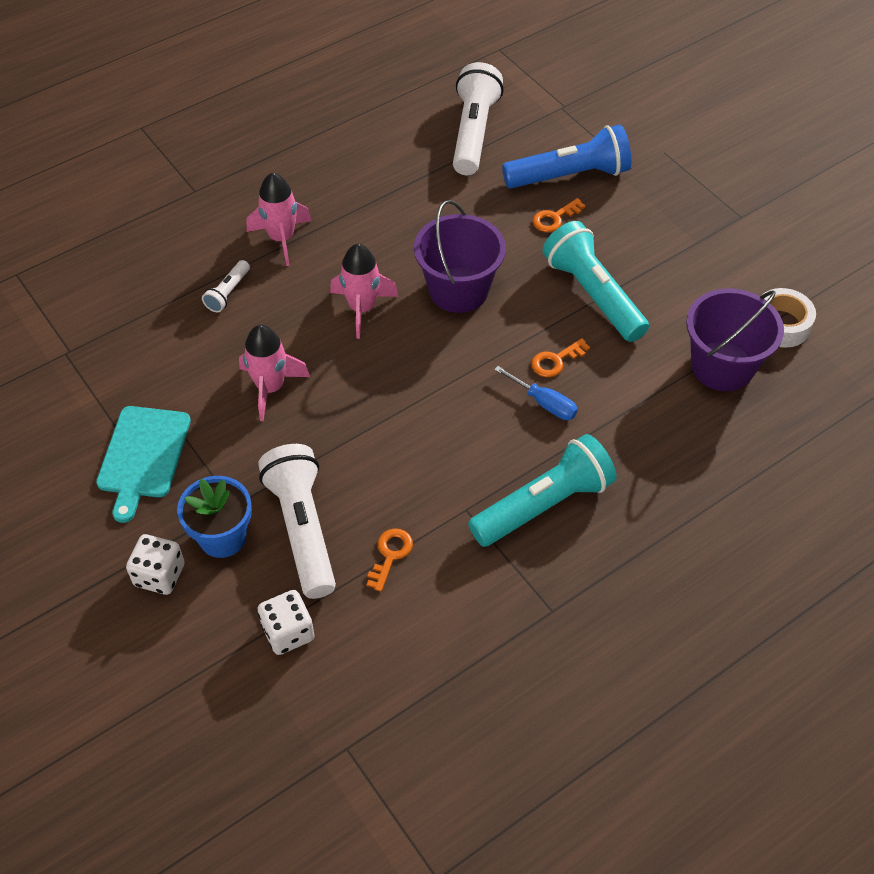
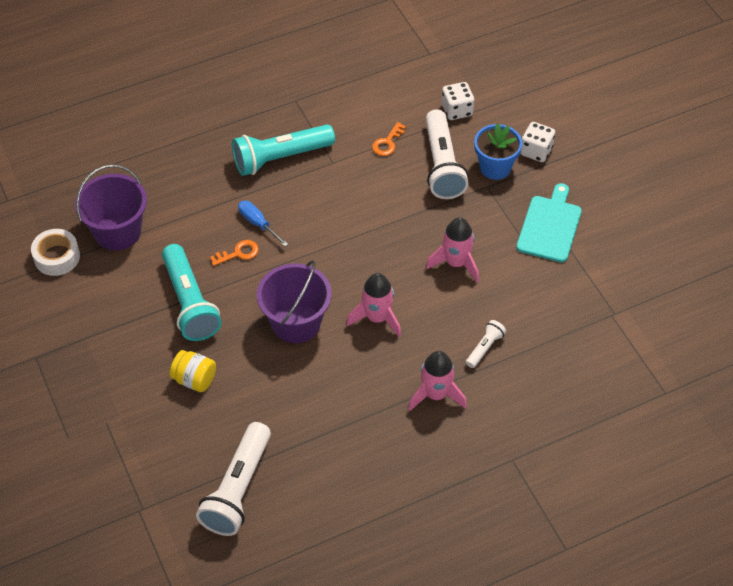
camera: 170 degrees left, 0 degrees up
blue flashlight [502,125,631,189] -> none
orange key [532,198,586,232] -> yellow jar [170,350,216,392]

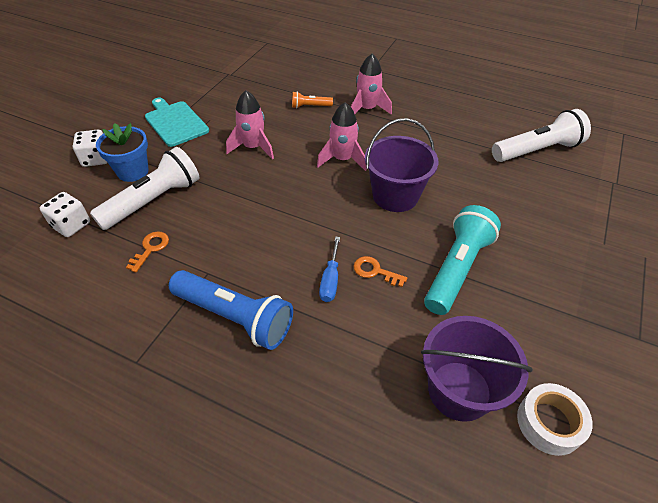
camera: 130 degrees left, 5 degrees down
yellow jar [170,350,216,392] -> none
turquoise flashlight [232,125,335,176] -> blue flashlight [169,270,293,350]
orange key [372,122,406,156] -> orange key turned 60 degrees counterclockwise [126,231,169,273]
white flashlight [466,320,506,368] -> orange flashlight [292,91,333,109]
turquoise cutting board [516,183,582,262] -> turquoise cutting board turned 75 degrees clockwise [145,98,209,147]

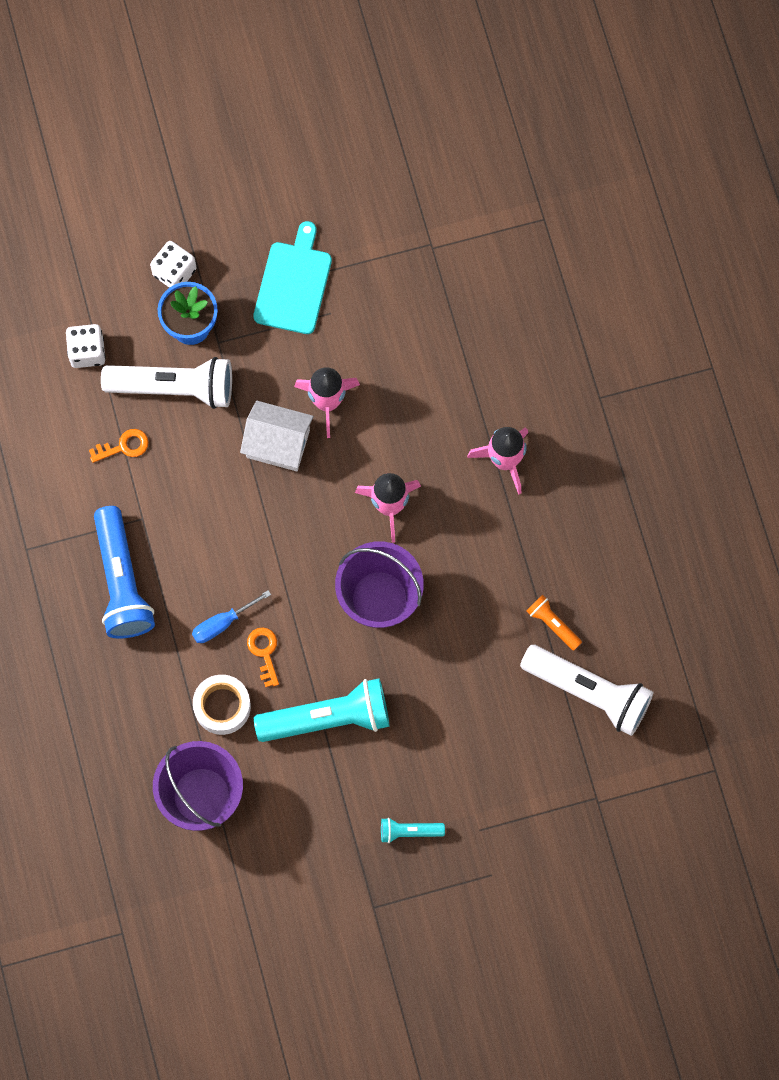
camera: 50 degrees right, 25 degrees up
orange flashlight [292,91,333,109] -> orange flashlight moved to [527,595,582,651]
white tape [517,383,593,456] -> white tape moved to [193,675,251,735]
none -> white house [240,401,314,471]
none -> turquoise flashlight [381,818,445,843]

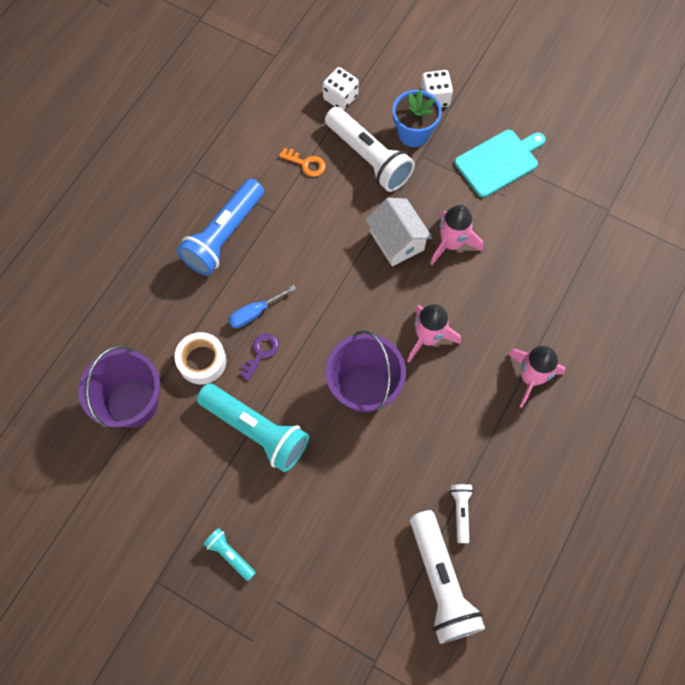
camera: 45 degrees right, 5 degrees down
blue screwdriver [192,590,271,643] -> blue screwdriver turned 45 degrees counterclockwise [228,285,296,328]
orange key [247,627,279,687] -> purple key [239,333,279,381]
orange flashlight [527,595,582,651] -> white flashlight [450,484,473,543]

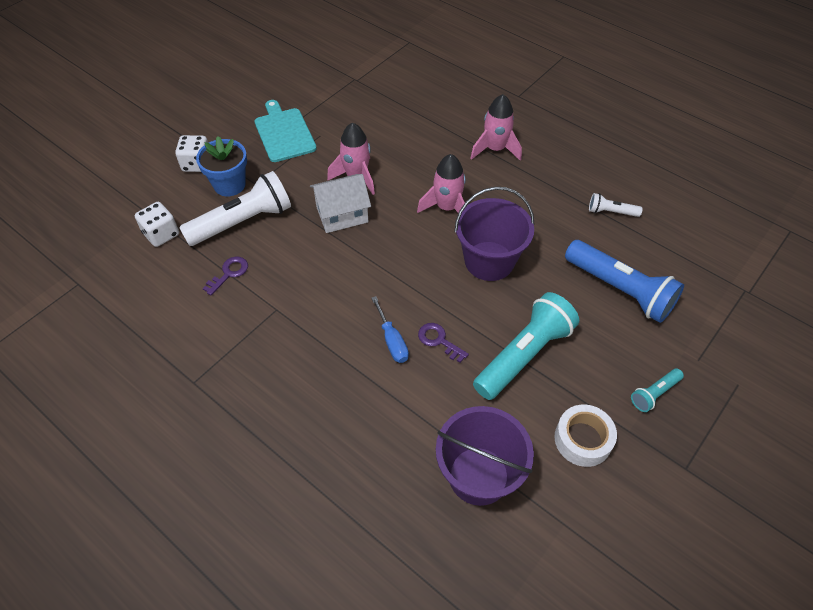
camera: 80 degrees left, 15 degrees down
white tape [174,332,226,384] -> white tape moved to [554,405,617,467]
blue flashlight [177,179,264,275] -> blue flashlight moved to [565,240,684,323]
orange key [279,148,325,177] -> purple key [202,257,248,295]
white flashlight [410,510,485,644] -> none

